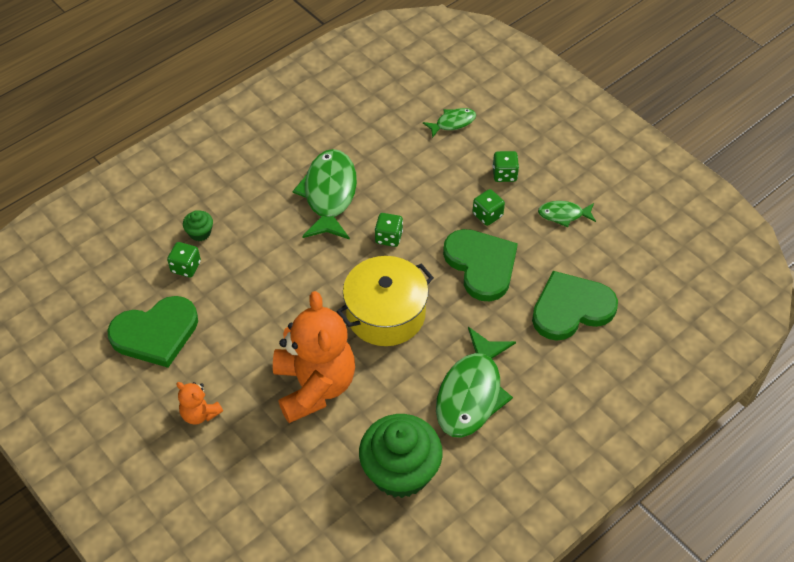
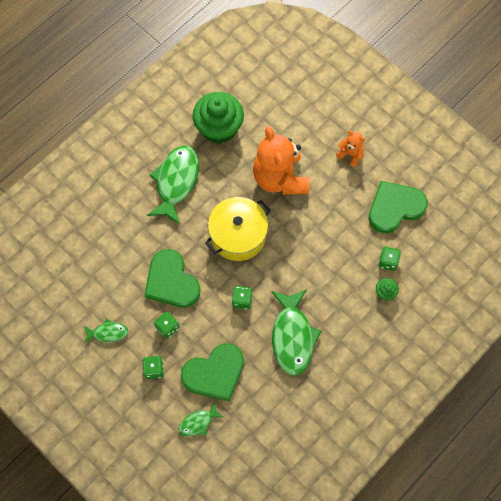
camera: 175 degrees right, 15 degrees up
green heart [532,271,618,341] -> green heart moved to [181,343,244,401]

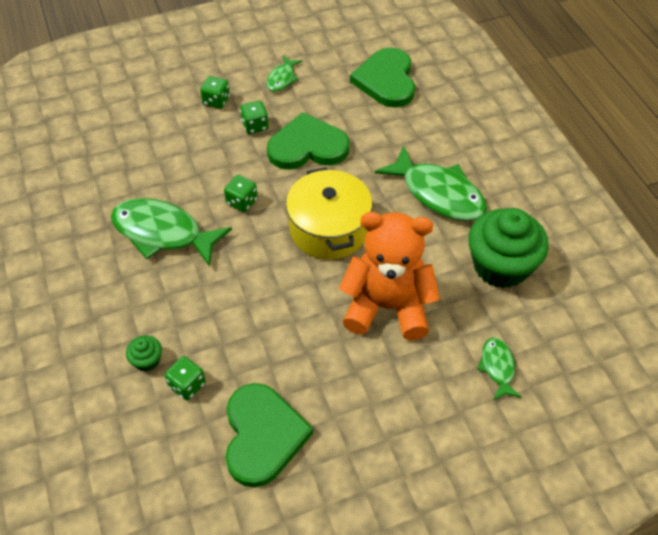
camera: 115 degrees right, 15 degrees down
green fish [178,402,224,436] -> green fish moved to [477,337,521,400]
green heart [181,343,244,401] -> green heart moved to [350,48,415,108]
orange teddy bear [336,130,365,167] -> none

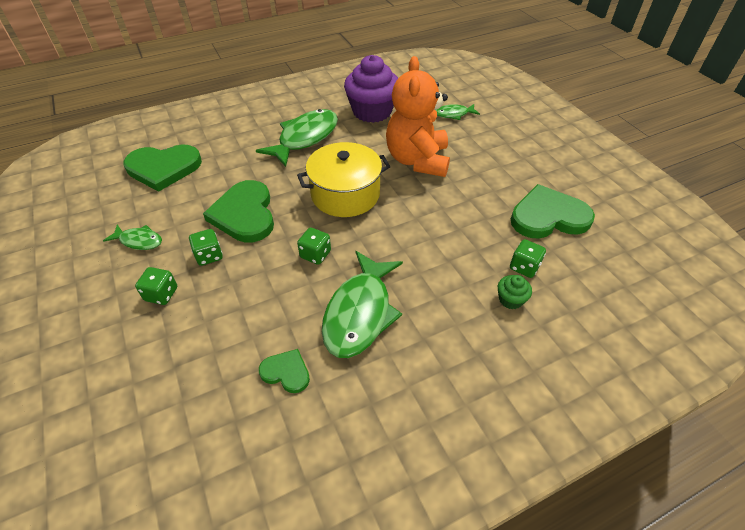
camera: 95 degrees left, 5 degrees down
green cupcake [468,208,549,288] -> purple cupcake [344,55,398,123]
none -> green heart [259,349,310,393]

